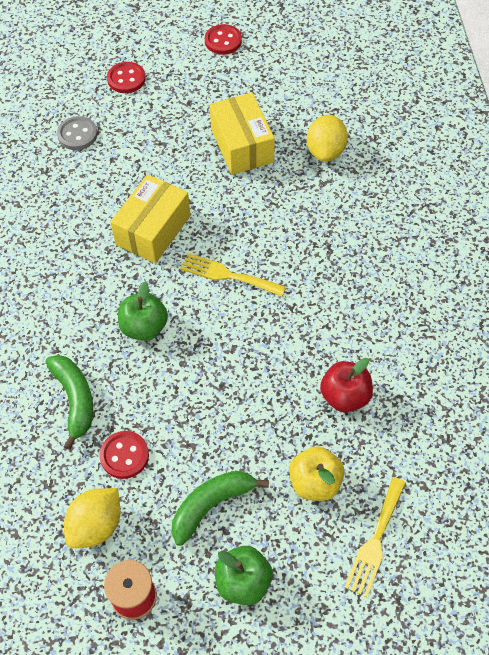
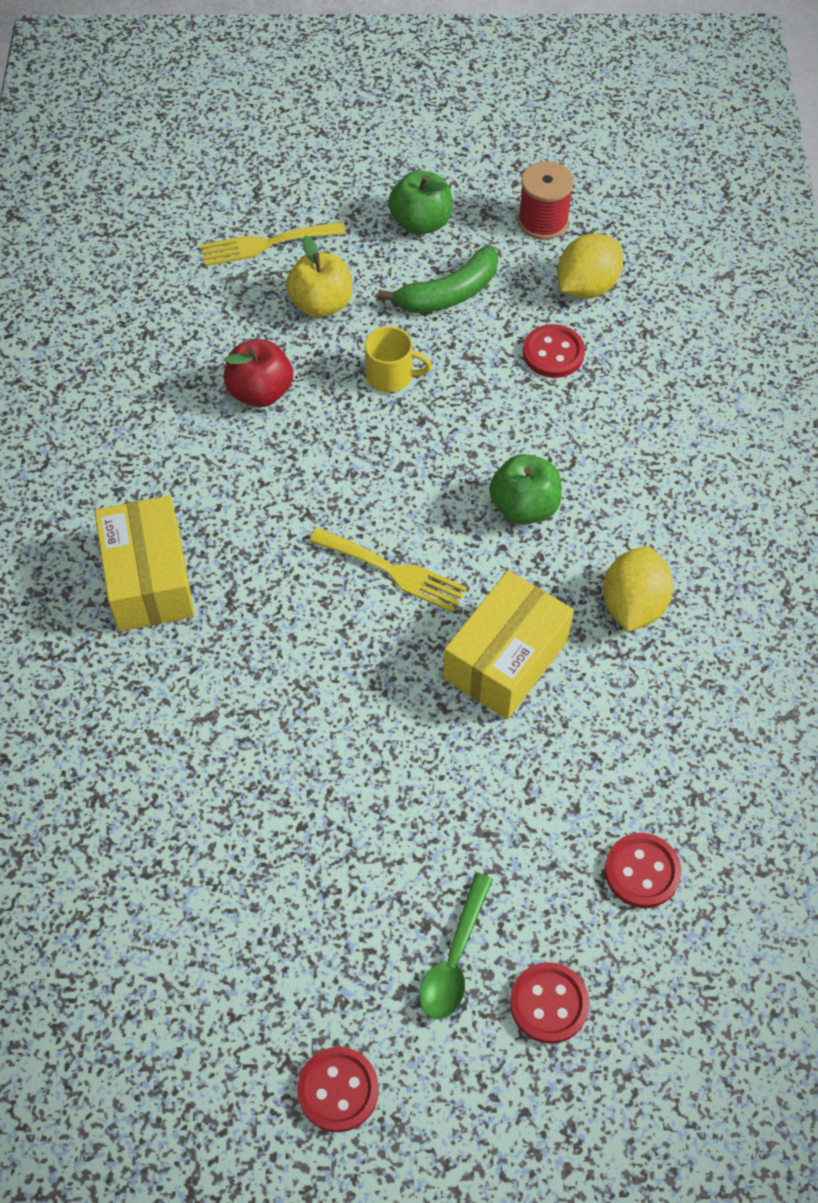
camera: 175 degrees left, 0 degrees up
green banana [46,355,93,450] -> none
grey button [57,116,97,150] -> red button [605,833,681,908]
yellow box [210,93,275,175] -> yellow box moved to [94,496,195,632]
yellow lemon [307,115,348,162] -> yellow lemon moved to [603,547,673,632]
yellow fork [344,477,406,597] -> yellow fork turned 135 degrees counterclockwise [200,222,346,266]
none -> yellow mug [365,326,432,392]
none -> green spoon [420,873,493,1019]

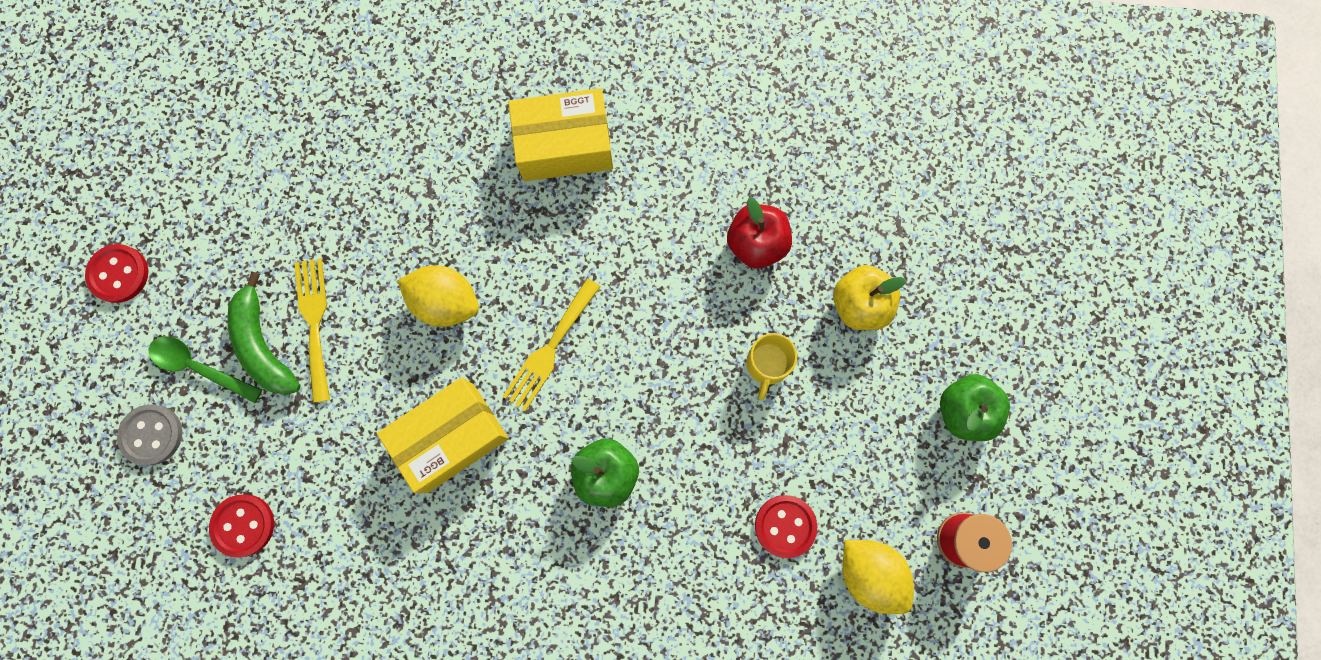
camera: 95 degrees right, 20 degrees up
yellow fork [200,222,346,266] -> yellow fork moved to [294,258,330,403]
green banana [377,245,498,313] -> green banana moved to [227,272,301,395]
yellow box [443,570,574,719] -> yellow box turned 75 degrees counterclockwise [377,377,509,493]
red button [510,962,590,1044] -> grey button [117,404,182,465]
yellow lemon [603,547,673,632] -> yellow lemon moved to [397,266,479,327]

